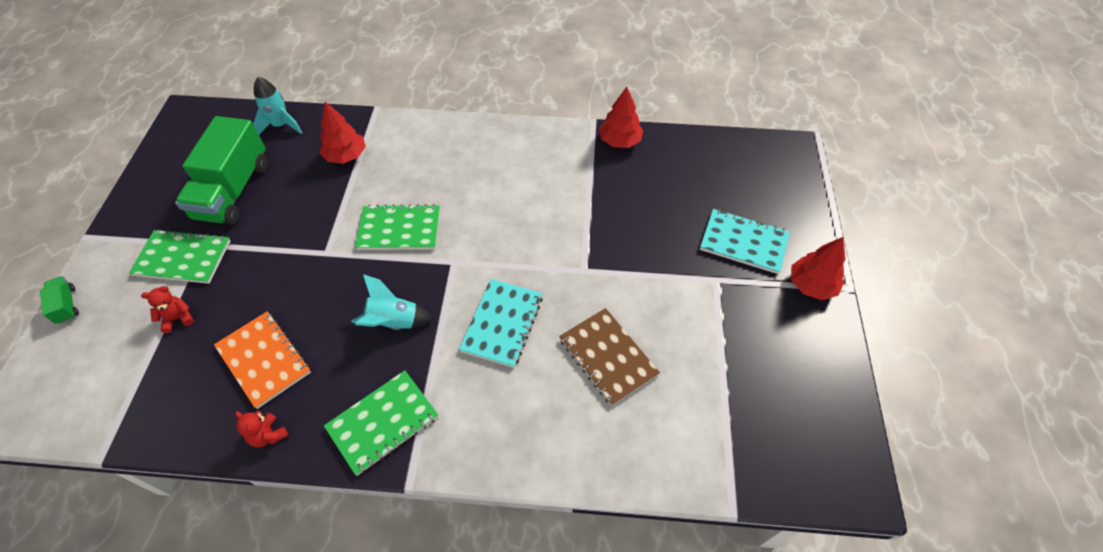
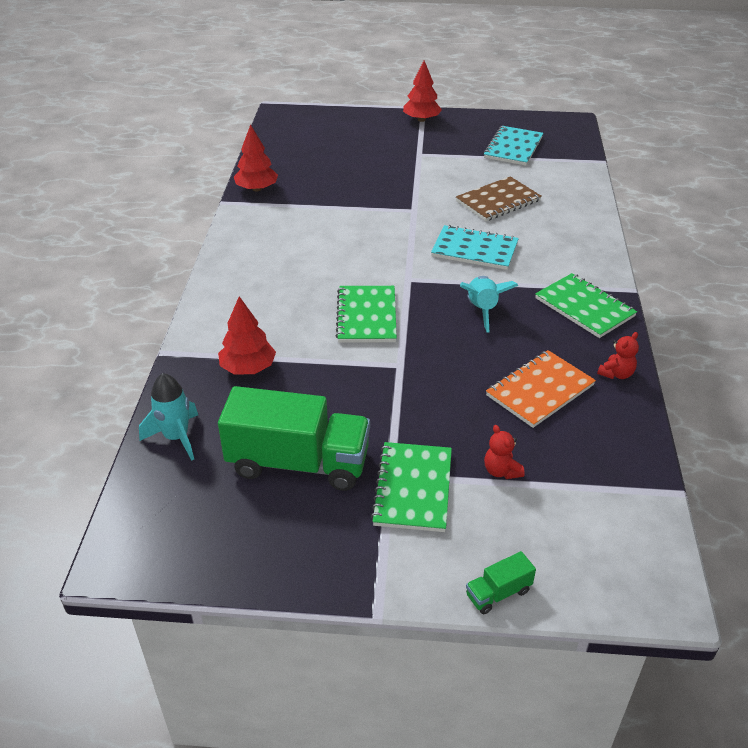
camera: 90 degrees left, 15 degrees down
turquoise notebook [700,209,790,274] -> turquoise notebook moved to [484,126,543,166]

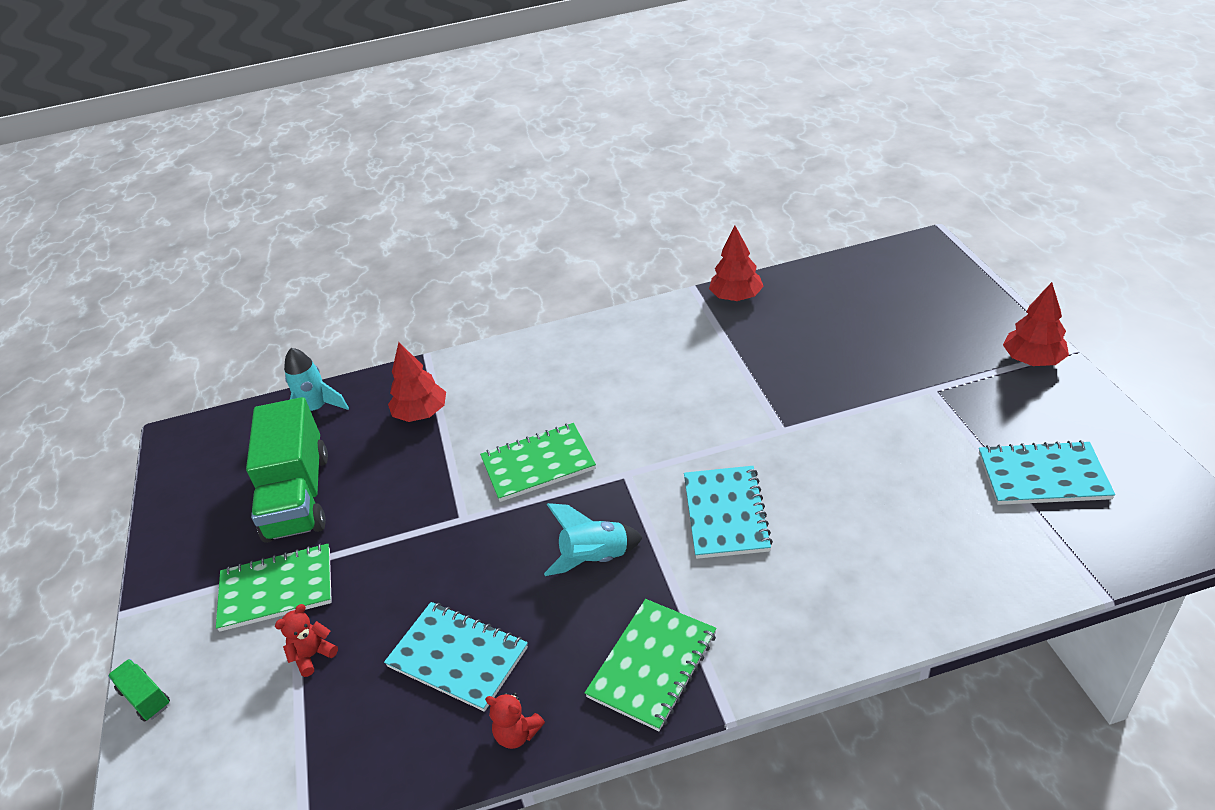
camera: 75 degrees right, 0 degrees up
brown notebook [456,176,542,221] -> none
orange notebook [486,350,596,428] -> turquoise notebook [384,602,528,712]

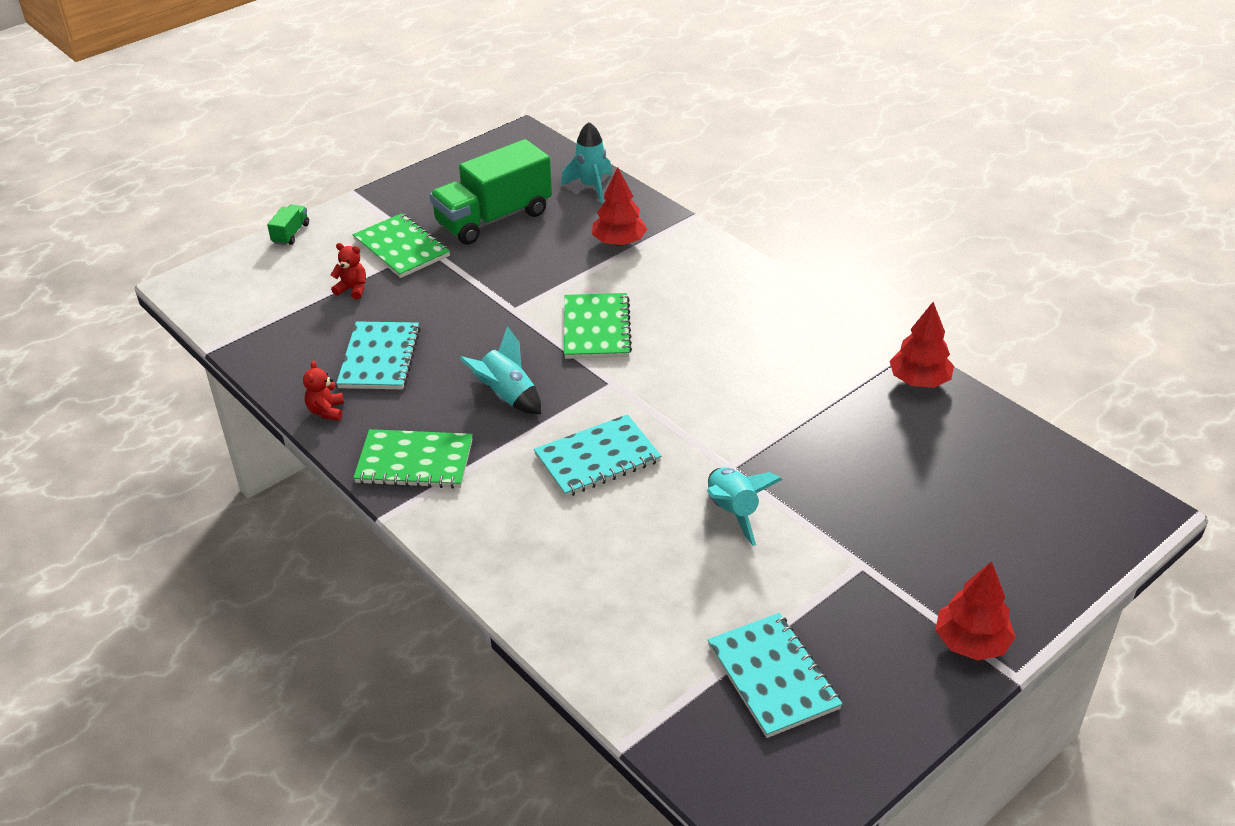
camera: 60 degrees right, 0 degrees up
green notebook [480,423,596,502] -> green notebook turned 45 degrees clockwise [564,293,632,359]
none -> turquoise rocket [707,467,782,546]

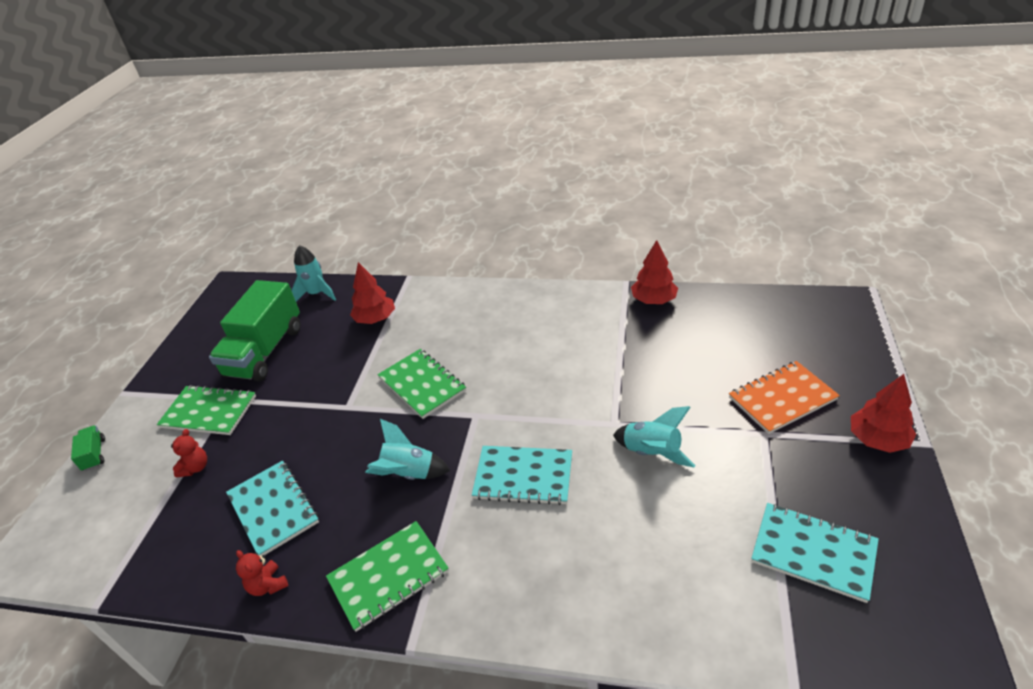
camera: 35 degrees left, 0 degrees up
red teddy bear [331,243,366,300] -> red teddy bear turned 120 degrees clockwise [171,429,207,478]
turquoise notebook [534,414,661,497] -> turquoise notebook turned 75 degrees clockwise [472,446,572,505]
none -> orange notebook [729,361,840,434]

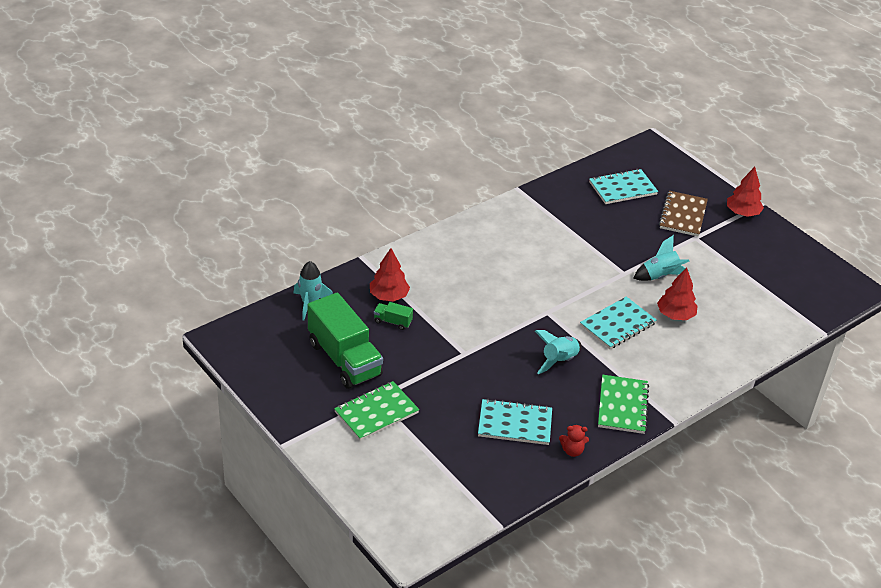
camera: 55 degrees left, 0 degrees up
green truck [71,425,105,471] -> green truck moved to [374,302,413,330]
red teddy bear [171,429,207,478] -> none
green notebook [377,349,466,419] -> none
red tree [631,240,678,304] -> red tree moved to [657,267,698,320]
orange notebook [729,361,840,434] -> brown notebook [659,191,708,237]
turquoise notebook [751,503,879,603] -> turquoise notebook moved to [589,169,658,204]

